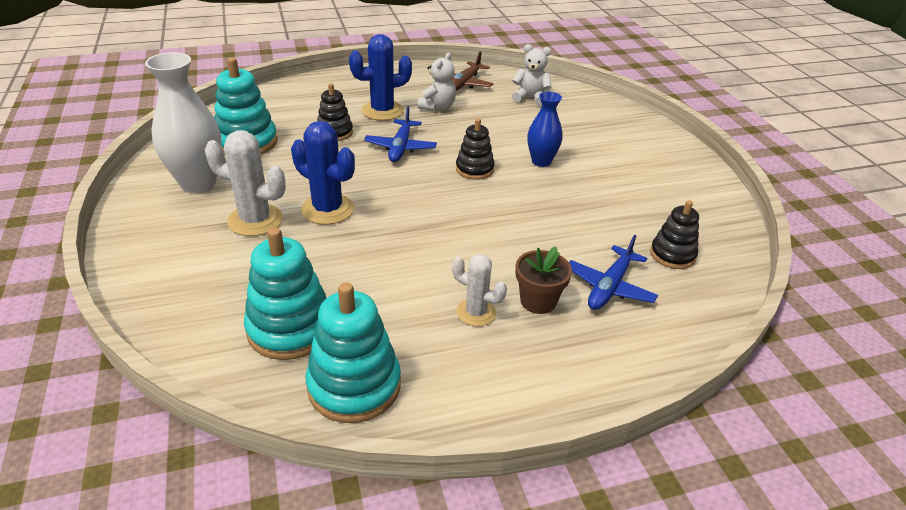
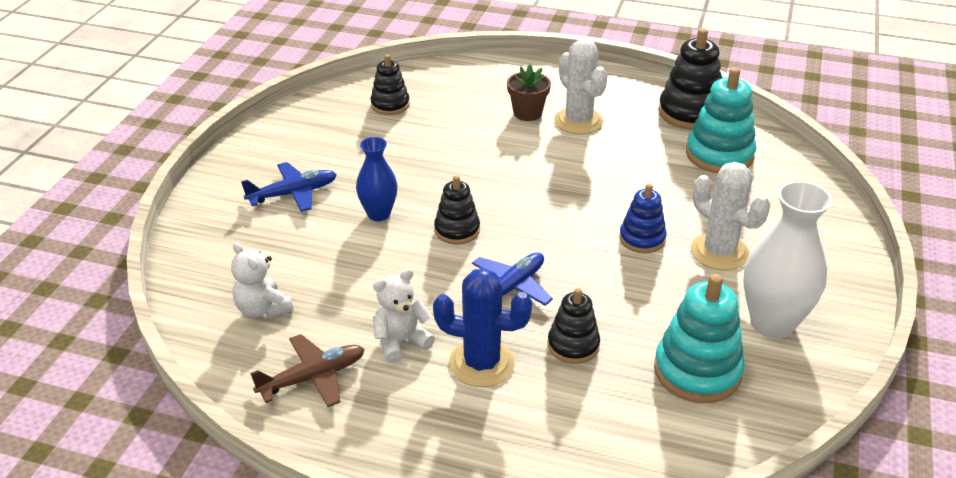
camera: 145 degrees left, 0 degrees up
blue cactus [291,121,355,225] -> blue stacking toy [619,184,667,253]
turquoise stacking toy [306,282,401,423] -> black stacking toy [658,28,722,130]
white cactus [452,254,507,326] -> white cactus [554,39,607,134], size x1.57
blue plane [569,235,658,310] -> blue plane moved to [241,162,337,212]

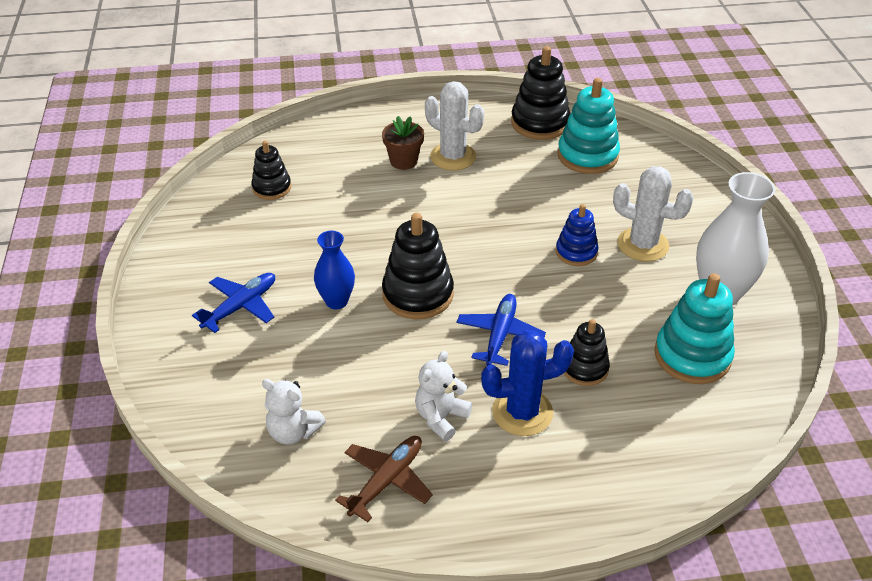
camera: 25 degrees left, 5 degrees up
black stacking toy [434,175,480,245] -> black stacking toy [382,213,454,319], size x1.63

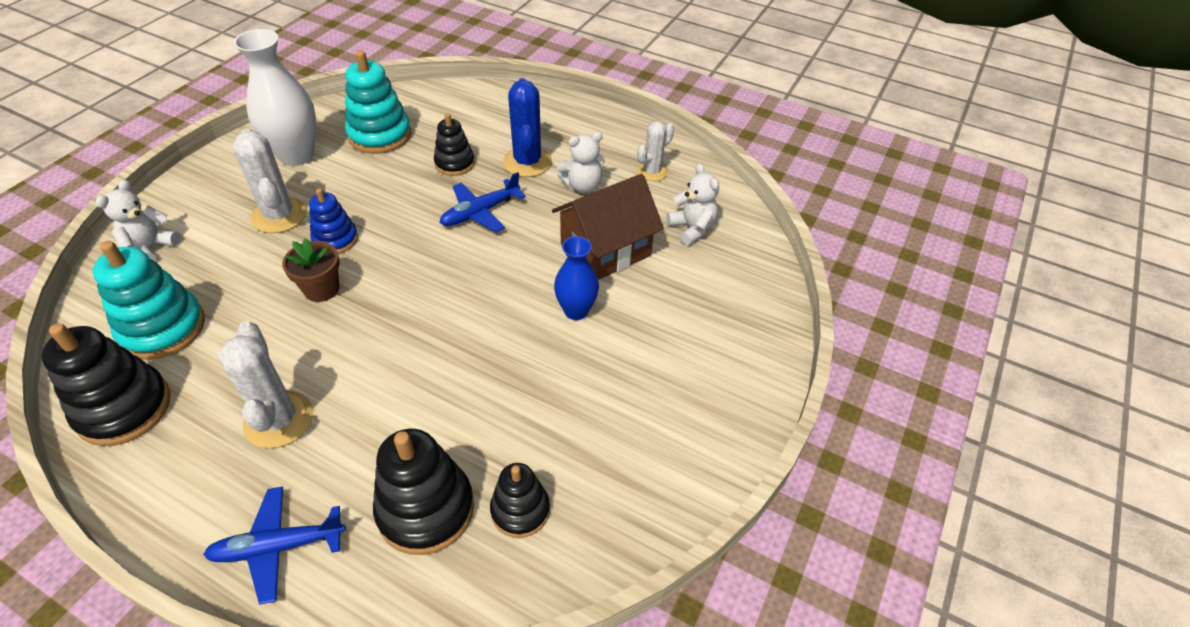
camera: 145 degrees left, 5 degrees up
blue plane [192,273,275,333] -> blue plane moved to [203,486,346,605]
brown plane [335,436,433,522] -> white cactus [637,121,674,181]
brown flower pot [382,116,424,170] -> brown flower pot moved to [282,238,340,302]
black stacking toy [382,213,454,319] -> black stacking toy moved to [373,429,474,555]
blue cactus [481,330,574,436] -> blue cactus turned 60 degrees clockwise [503,78,552,177]
none -> white teddy bear [96,180,180,261]
none -> brown house [552,174,664,280]

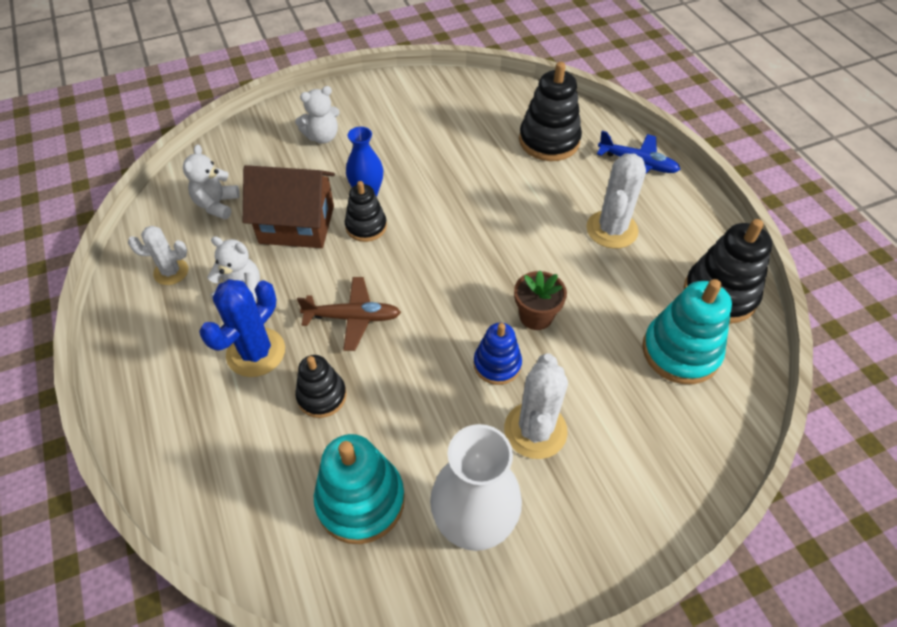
camera: 140 degrees left, 5 degrees up
white teddy bear [96,180,180,261] -> white teddy bear moved to [295,86,340,144]
blue plane [440,172,526,232] -> brown plane [297,277,401,351]
black stacking toy [490,463,550,538] -> black stacking toy moved to [345,181,387,242]

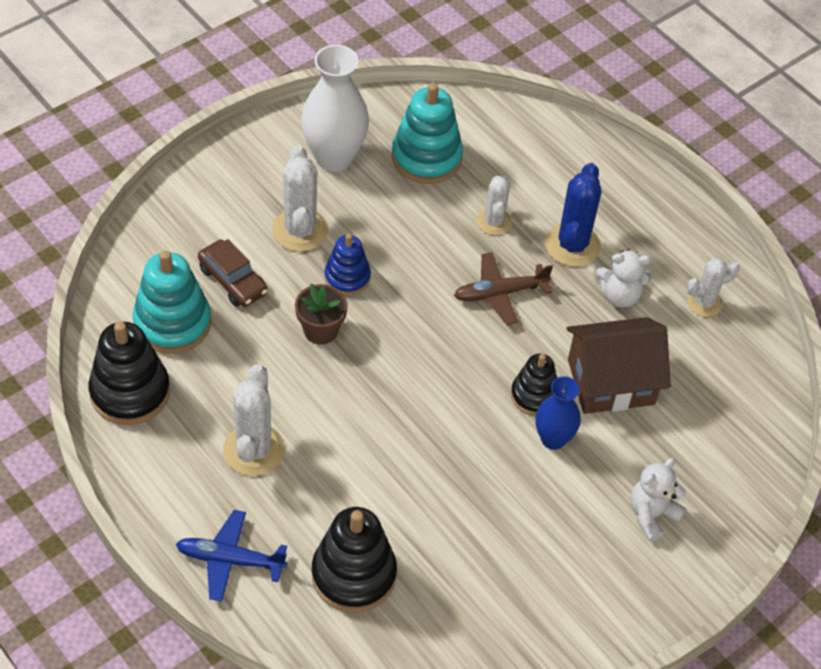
camera: 160 degrees right, 0 degrees up
white teddy bear [183,144,240,219] -> none
black stacking toy [295,355,347,418] -> white cactus [477,175,512,235]
none -> brown car [198,239,268,307]

